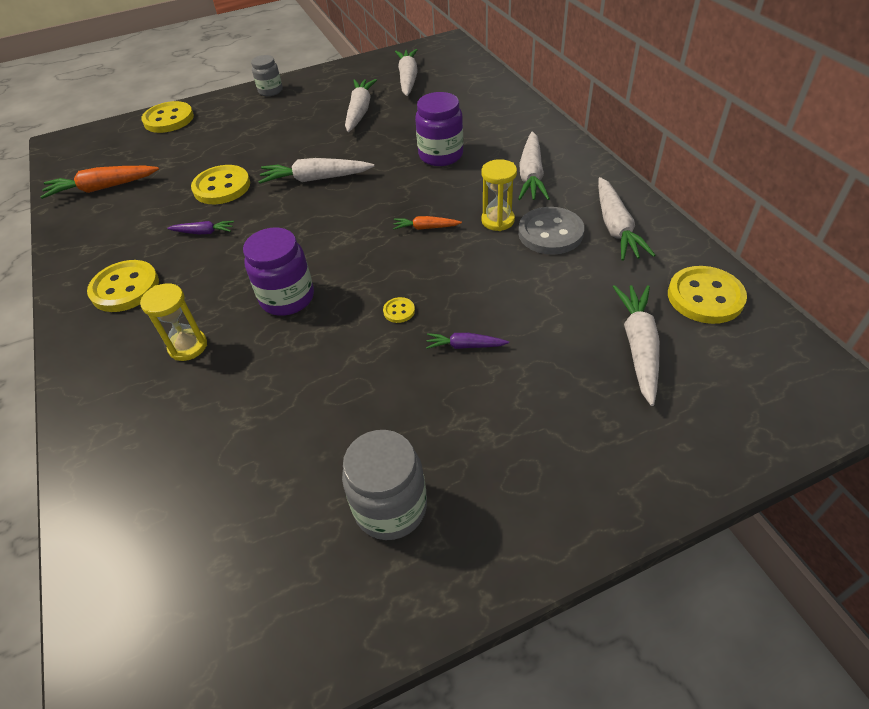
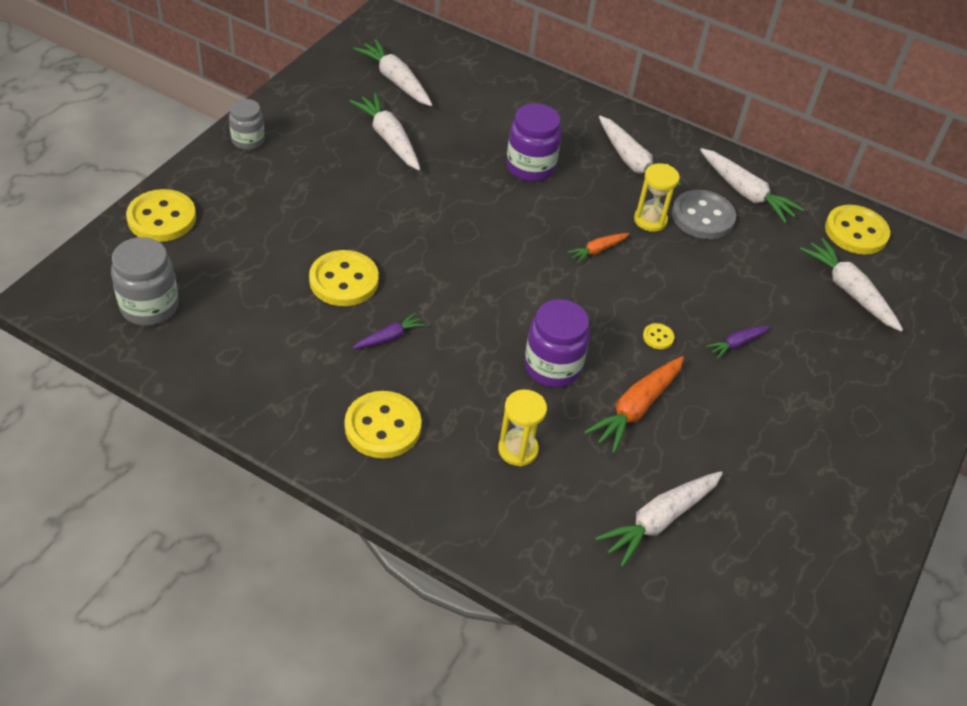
camera: 45 degrees left, 0 degrees up
orange carrot [41,166,159,199] -> orange carrot moved to [584,356,684,453]
white carrot [258,158,374,184] -> white carrot moved to [595,471,723,567]
grey jar [342,430,427,540] -> grey jar moved to [111,237,179,326]

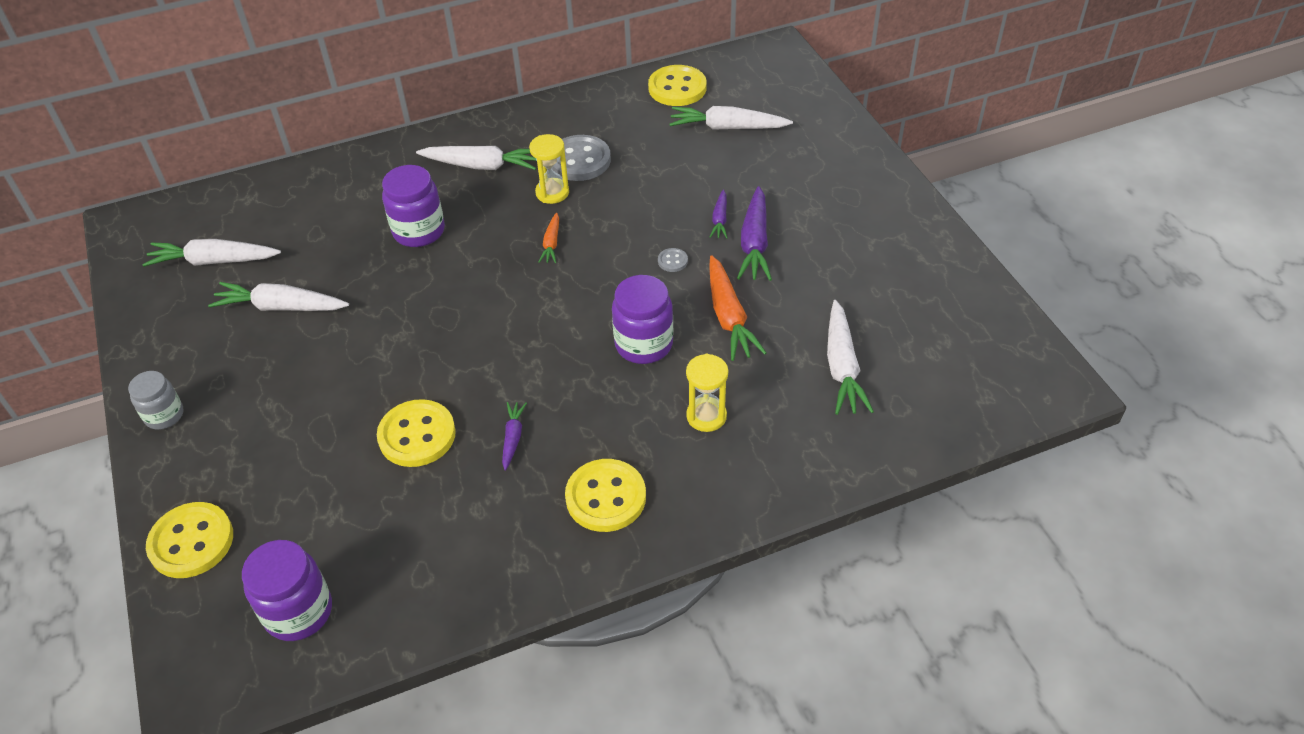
camera: 45 degrees left, 0 degrees up
grey jar [111,237,179,326] -> purple jar [242,540,332,641]
yellow button [643,323,674,349] -> grey button [658,248,688,272]
white carrot [700,148,804,223] -> none
none -> purple carrot [737,186,772,281]

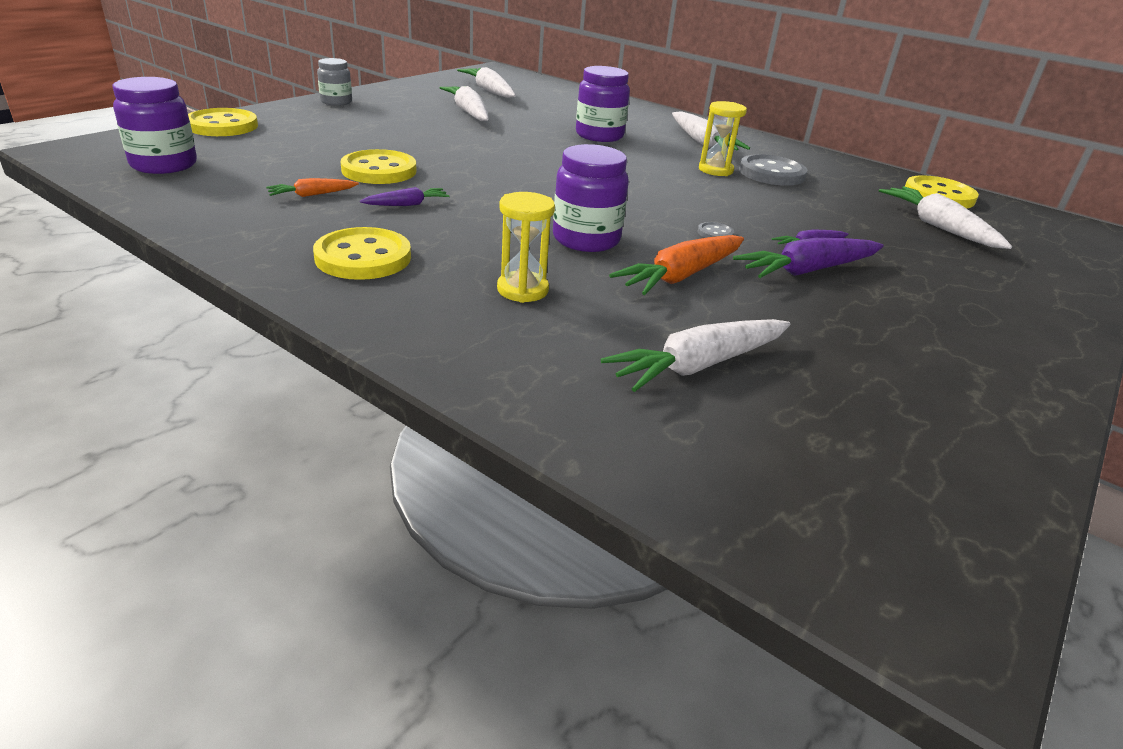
camera: 55 degrees right, 15 degrees down
orange carrot [538,213,559,263] -> orange carrot moved to [266,178,359,197]

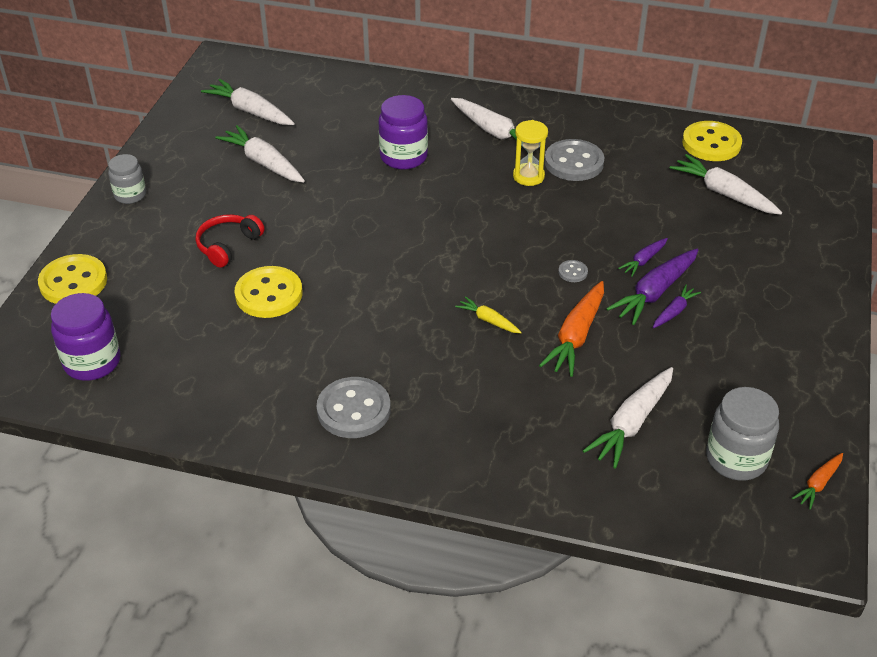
camera: 20 degrees left, 10 degrees up
orange carrot [266,178,359,197] -> orange carrot moved to [792,453,843,510]
yellow button [313,227,411,280] -> grey button [317,377,391,438]
purple carrot [360,187,450,206] -> purple carrot moved to [653,285,701,328]
yellow hourglass [497,192,555,303] -> none
purple jar [553,144,629,252] -> yellow carrot [455,296,522,334]
none -> red headphones [196,214,265,268]
none -> grey jar [706,387,779,481]

